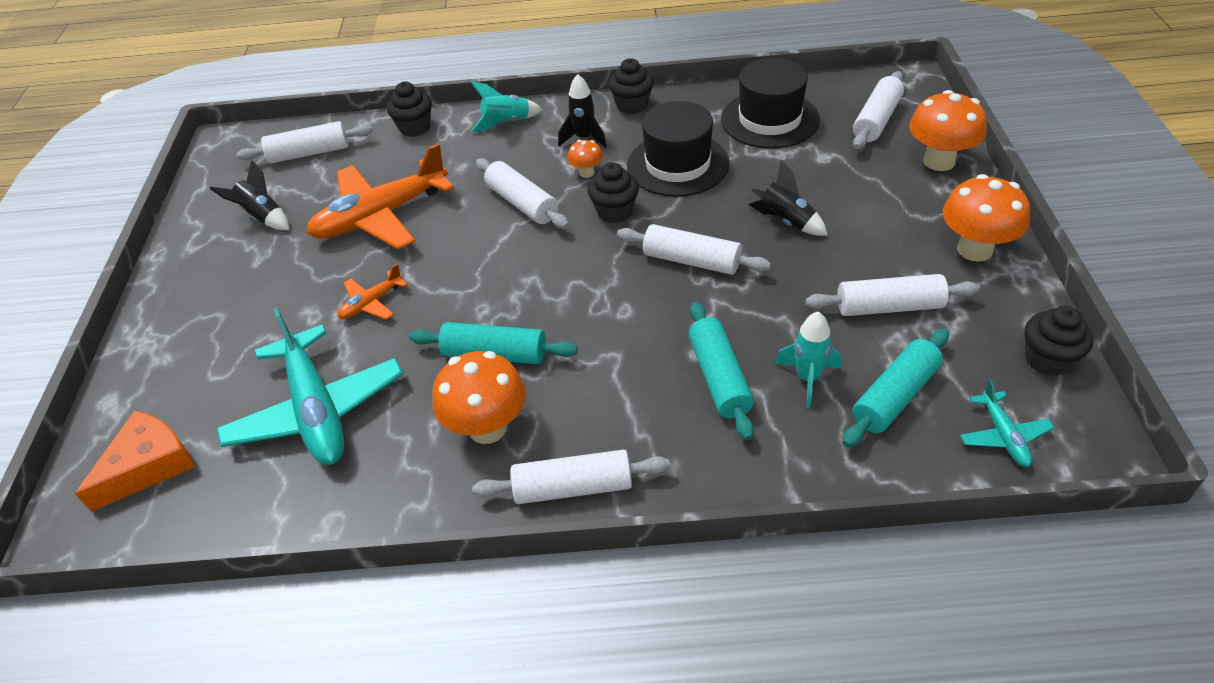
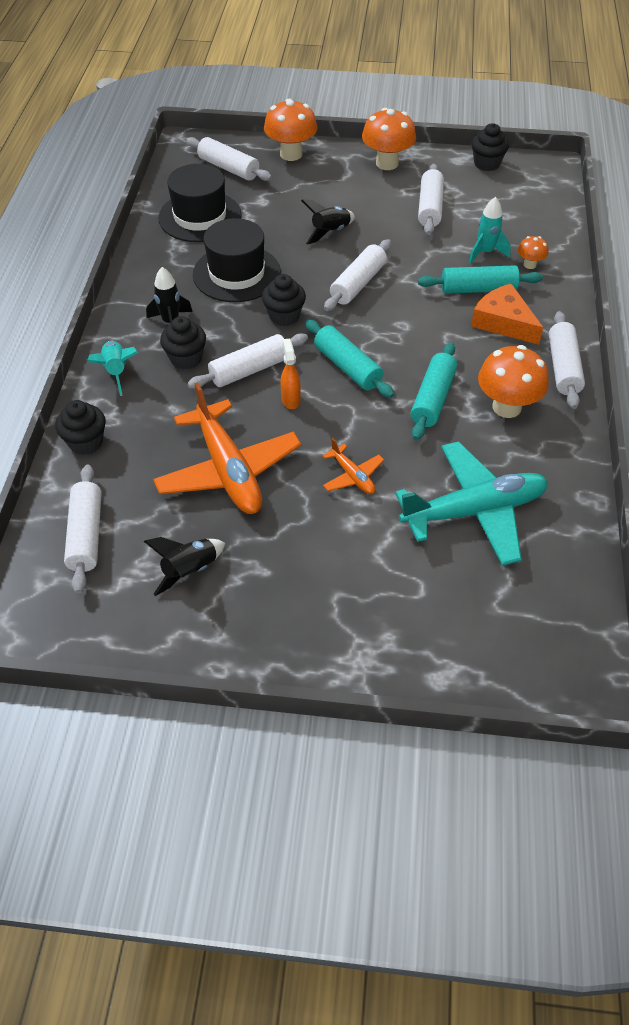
camera: 85 degrees left, 5 degrees up
orange cheese [75,411,195,512] -> orange cheese moved to [471,283,543,345]
orange mushroom [567,140,603,178] -> orange mushroom moved to [518,236,548,269]
black cupcake [609,58,654,114] -> black cupcake moved to [160,316,206,369]
turquoise rolling pin [842,329,949,447] -> turquoise rolling pin moved to [305,319,394,398]
turquoise plane [960,379,1054,467] -> none
none -> orange spray bottle [281,338,301,409]

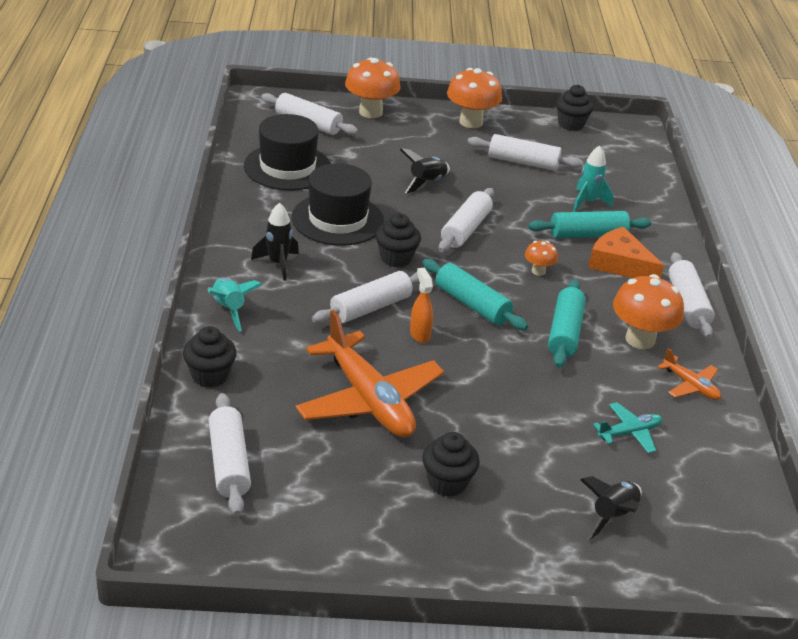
camera: 10 degrees left, 15 degrees down
black rocket [144,537,225,596] -> black rocket moved to [581,476,642,541]
black cupcake [160,316,206,369] -> black cupcake moved to [422,432,480,497]
orange plane [322,438,384,494] -> orange plane moved to [658,348,721,400]
turquoise plane [395,441,548,566] -> turquoise plane [593,402,662,453], size x0.46
white rolling pin [418,164,444,235] -> white rolling pin turned 75 degrees counterclockwise [467,134,583,171]
orange mushroom [518,236,548,269] -> orange mushroom moved to [525,241,558,276]

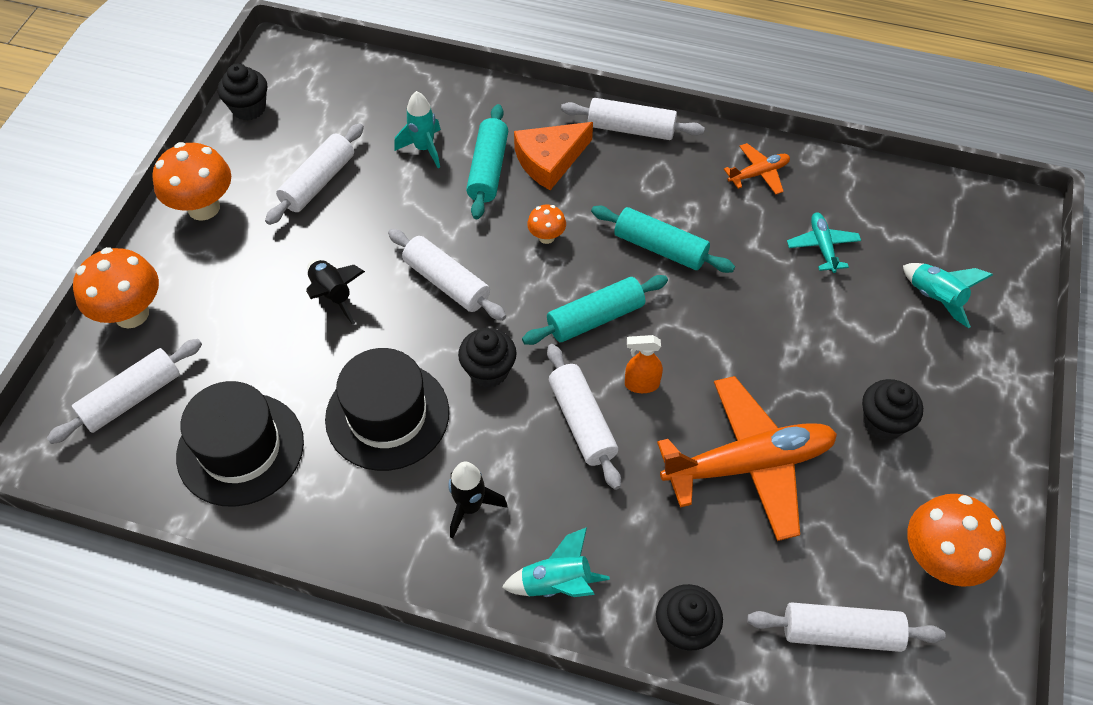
camera: 70 degrees left, 20 degrees up
black rocket [581,476,642,541] -> turquoise rocket [903,263,993,328]
orange mushroom [613,274,684,349] -> orange mushroom moved to [907,494,1006,587]

